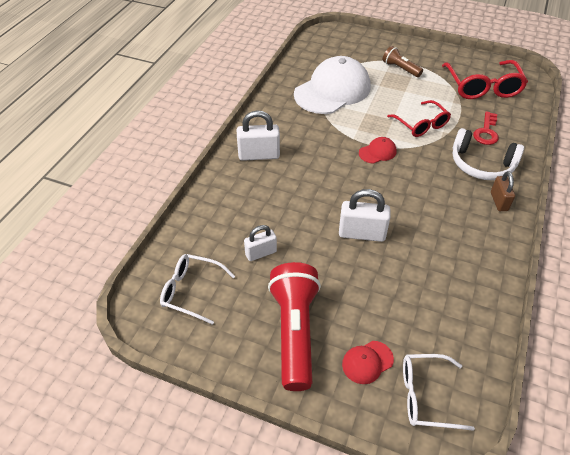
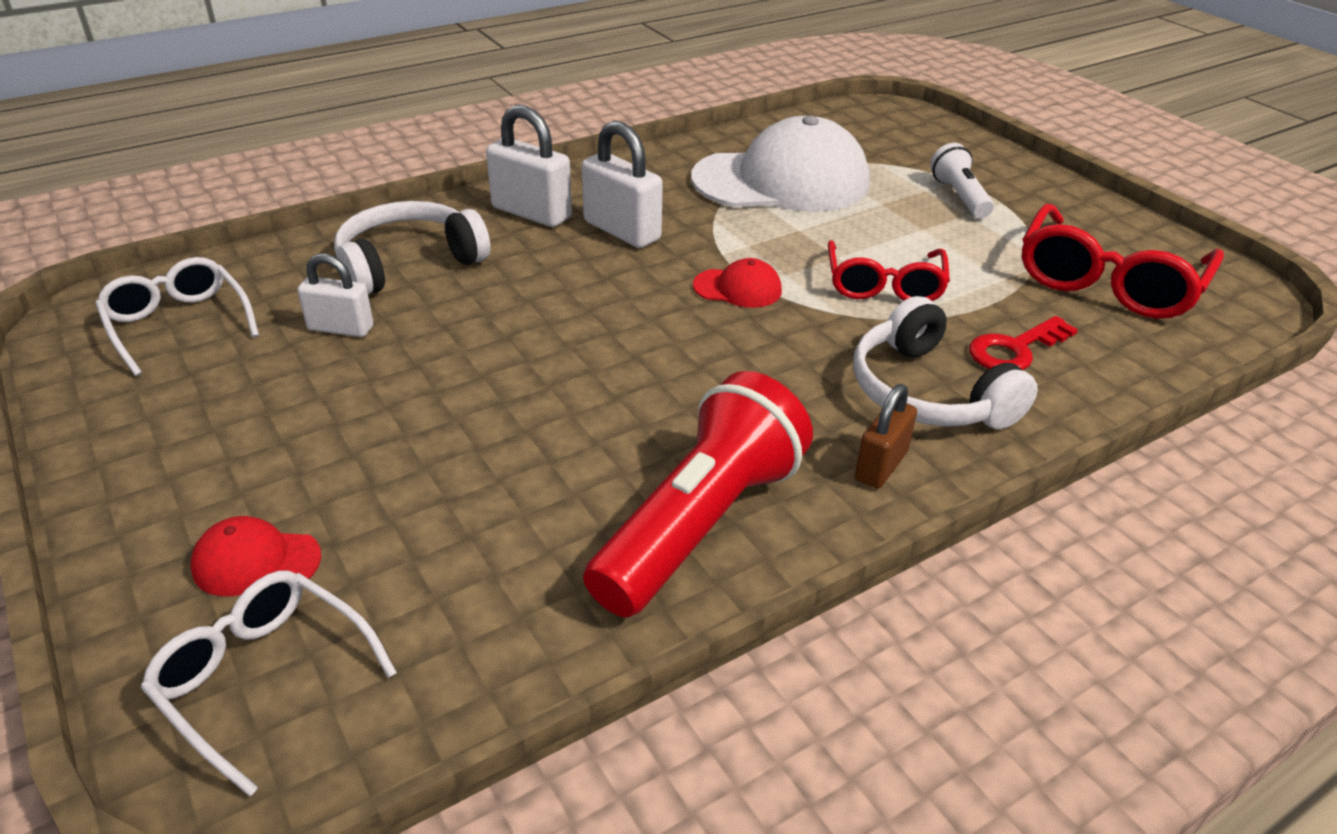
camera: 35 degrees right, 10 degrees down
red flashlight [268,262,321,391] -> red flashlight moved to [583,371,813,617]
white padlock [339,189,391,242] -> white padlock moved to [582,121,663,248]
brown flashlight [383,46,423,77] -> white flashlight [930,143,994,218]
none -> white headphones [334,201,491,295]

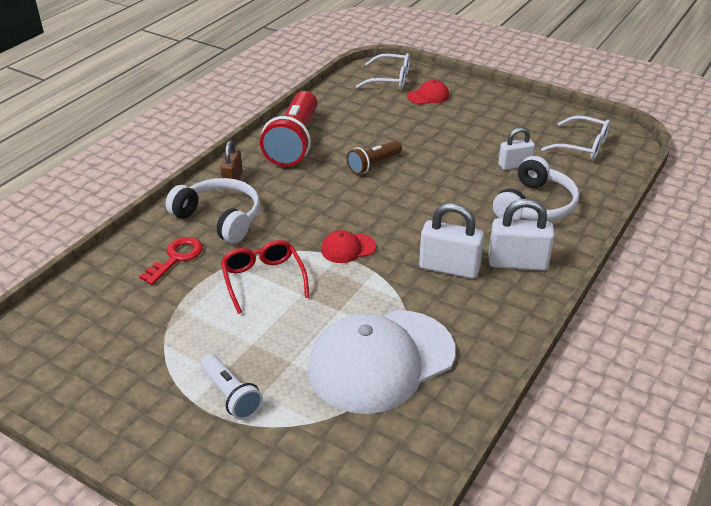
camera: 155 degrees right, 0 degrees up
red glasses [1022,204,1224,319] -> none
none -> brown flashlight [347,140,402,175]

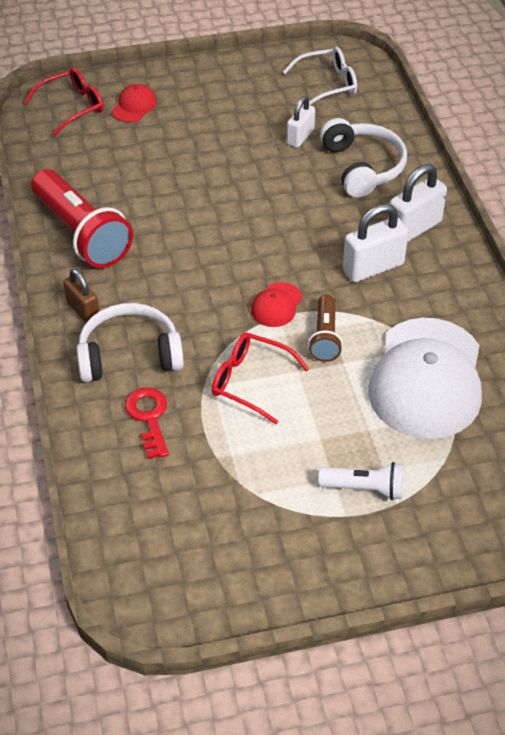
camera: 45 degrees left, 10 degrees up
brown flashlight [347,140,402,175] -> brown flashlight moved to [308,294,343,362]
white glasses [356,53,410,89] -> red glasses [24,68,104,136]

